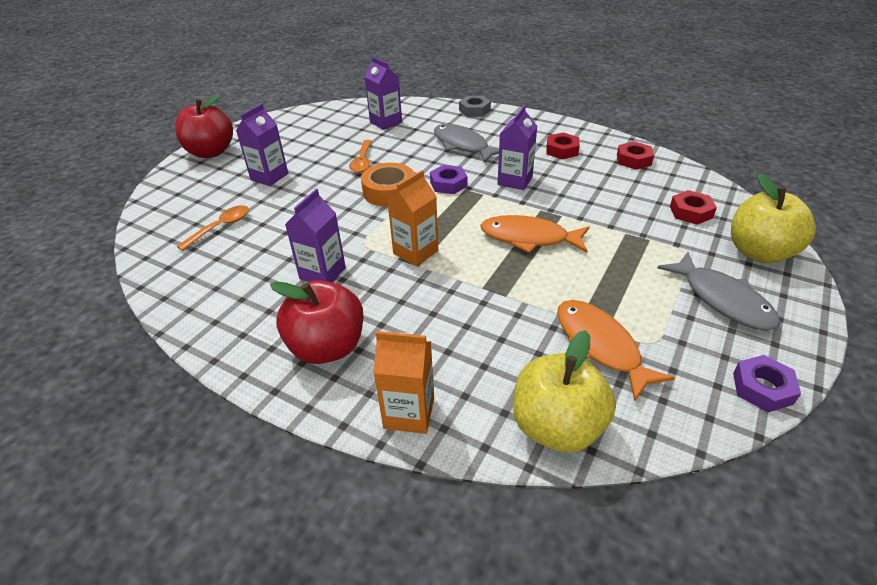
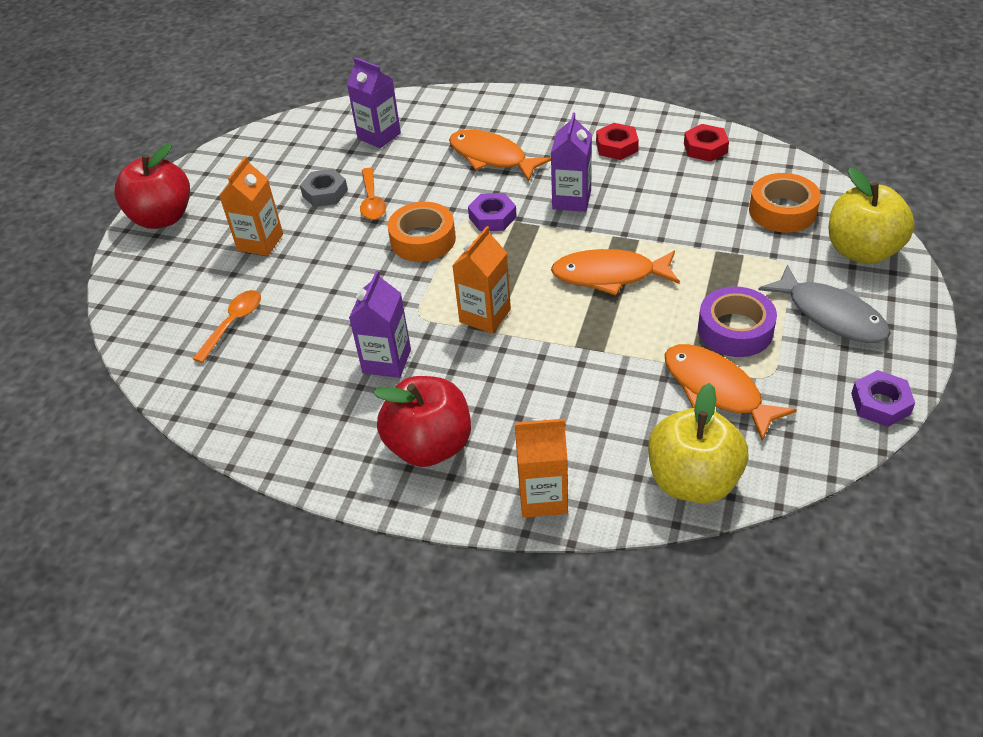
camera: 10 degrees left, 5 degrees up
purple carton [236,103,288,186] -> orange carton [219,156,283,256]
grey fish [434,124,499,163] -> orange fish [449,129,551,181]
grey nut [459,96,491,117] -> grey nut moved to [300,169,348,207]
red nut [670,190,717,225] -> orange tape [749,173,821,232]
none -> purple tape [698,287,777,357]

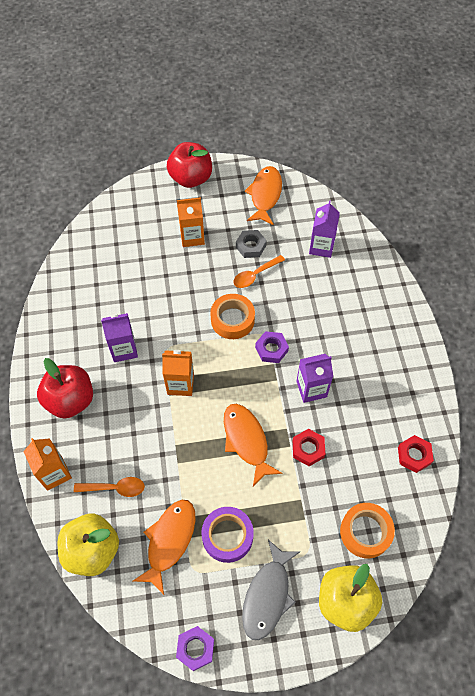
camera: 60 degrees right, 15 degrees up
orange spoon [193,290,261,363] -> orange spoon moved to [74,477,145,497]
orange fish [449,129,551,181] -> orange fish moved to [245,166,282,225]
red nut [596,123,639,160] -> red nut moved to [293,429,325,466]

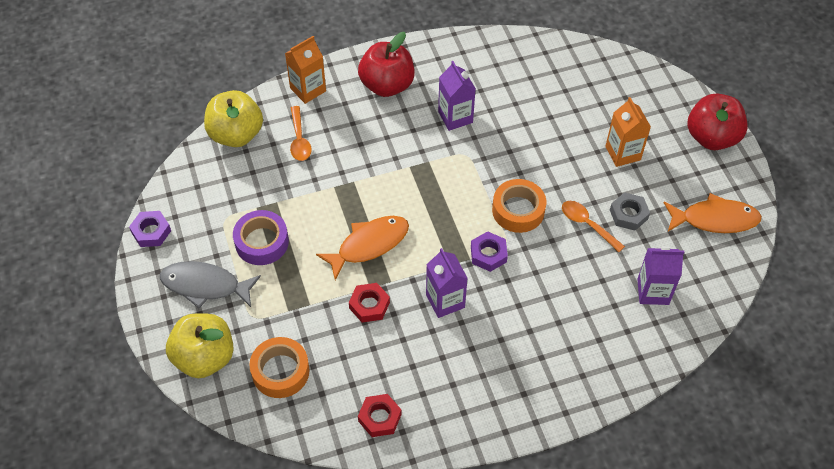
camera: 80 degrees right, 5 degrees down
orange fish [133,500,196,595] -> none
orange carton [162,350,194,396] -> none

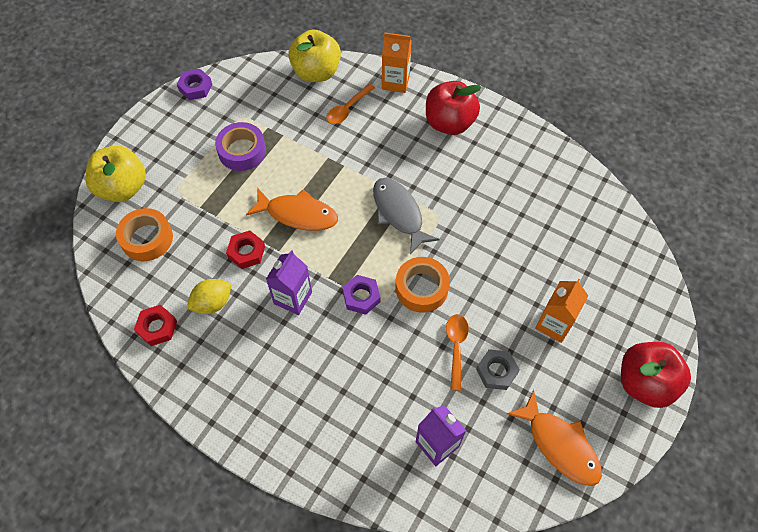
camera: 50 degrees right, 5 degrees up
grey fish [160,261,261,308] -> grey fish moved to [373,178,440,255]
purple carton [438,61,476,131] -> none
none -> yellow lemon [187,279,232,314]

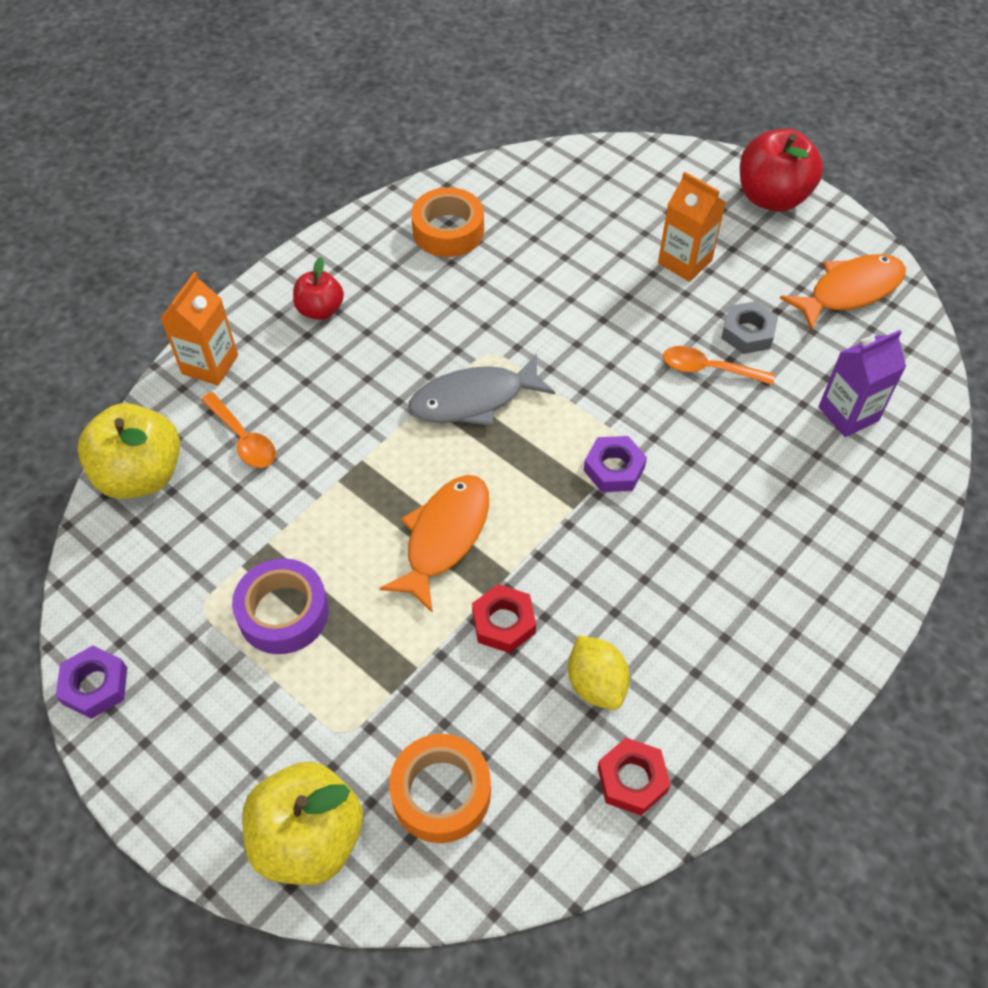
camera: 80 degrees left, 5 degrees down
purple carton [266,250,312,315] -> none
orange tape [396,257,450,313] -> orange tape moved to [411,187,484,257]
red apple [426,81,482,135] -> red apple [293,257,344,320], size x0.58

